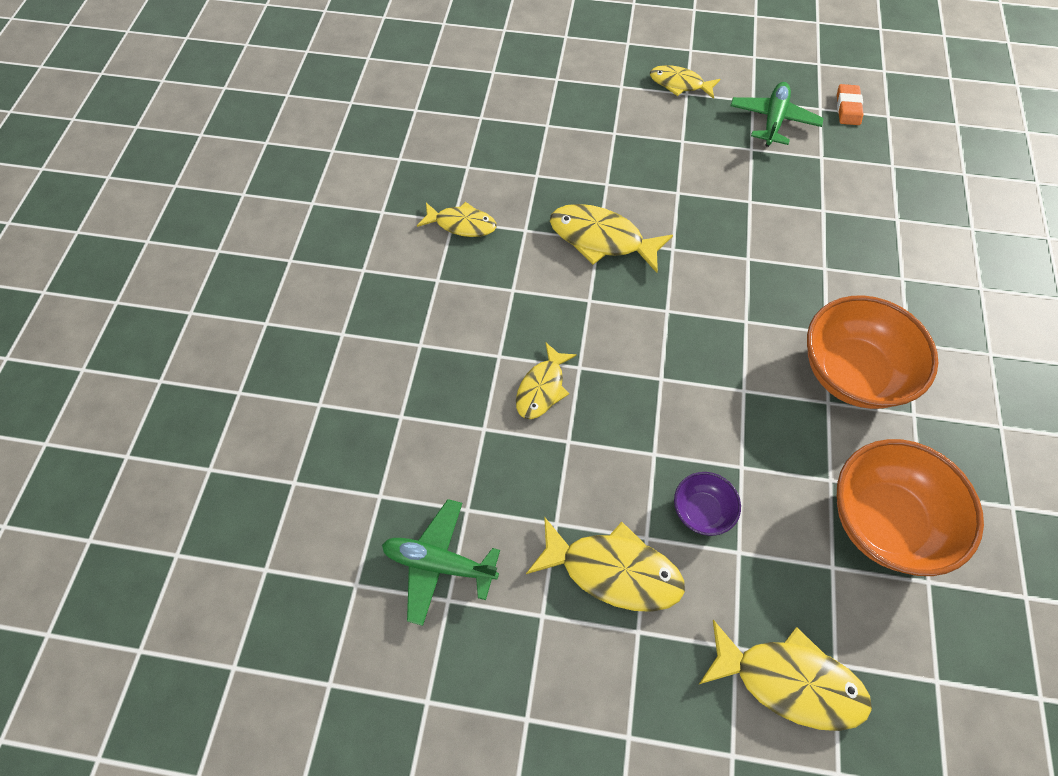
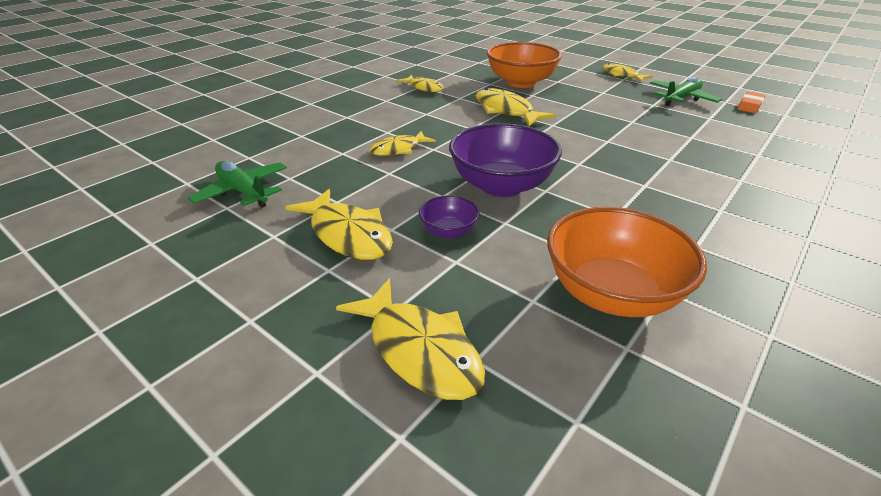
camera: 30 degrees right, 25 degrees down
orange bowl [807,295,938,409] -> orange bowl moved to [487,42,562,88]
none -> purple bowl [449,123,562,197]

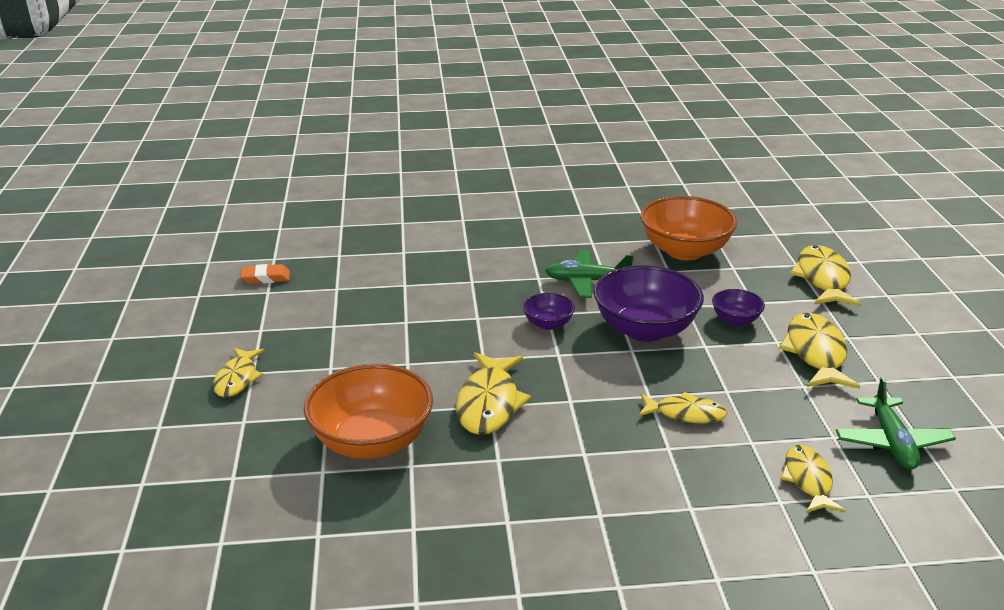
camera: 135 degrees left, 5 degrees down
yellow fish [397,75,444,92] -> yellow fish moved to [781,445,846,513]
green plane [650,77,722,106] -> green plane moved to [545,250,634,298]
none -> purple bowl [523,293,575,330]

